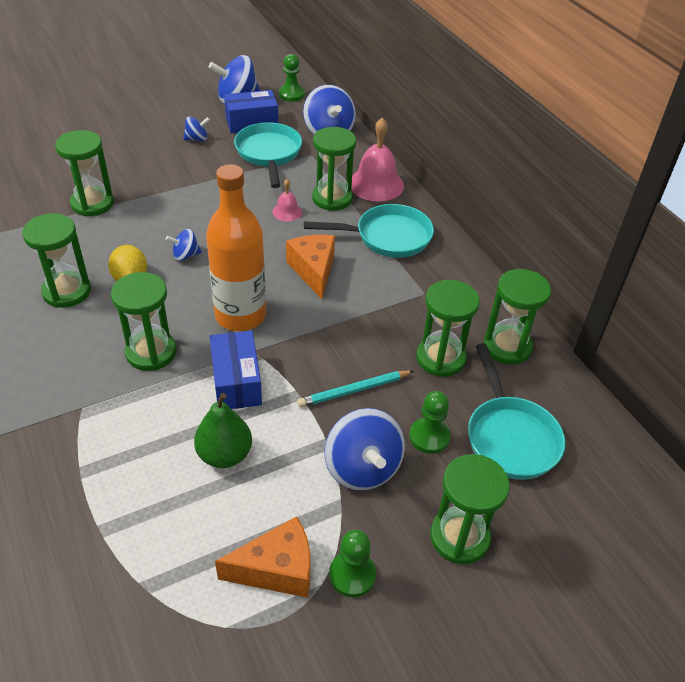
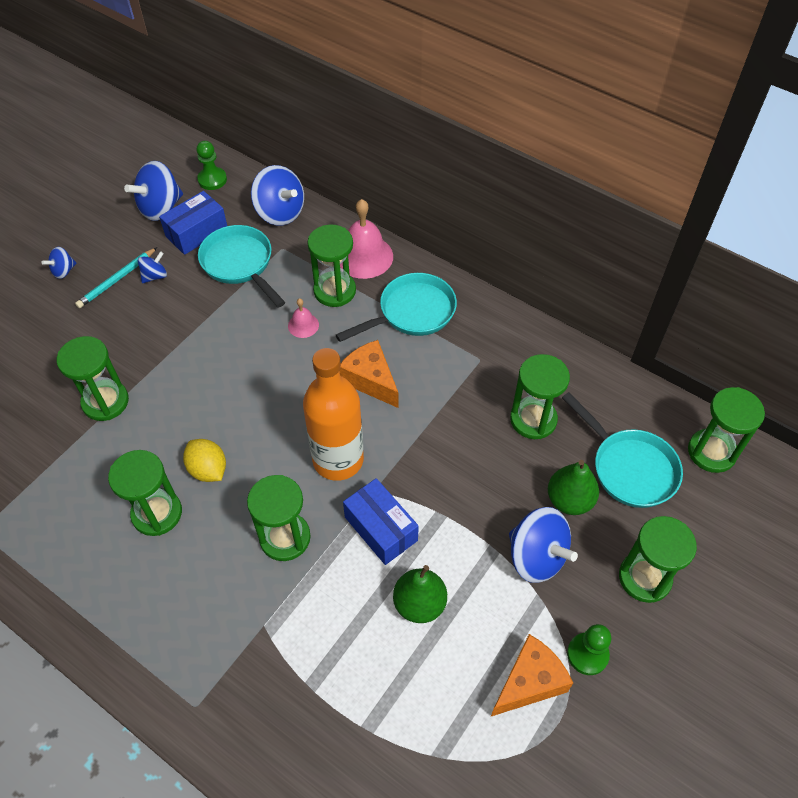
camera: 25 degrees left, 10 degrees up
blue spinning top [166,229,202,261] -> blue spinning top moved to [42,247,77,279]
turquoise pencil [297,370,414,408] -> turquoise pencil moved to [75,247,157,308]
green pawn [409,391,450,454] -> green pear [548,460,599,515]
green hourglass [483,269,551,364] -> green hourglass moved to [688,387,765,473]

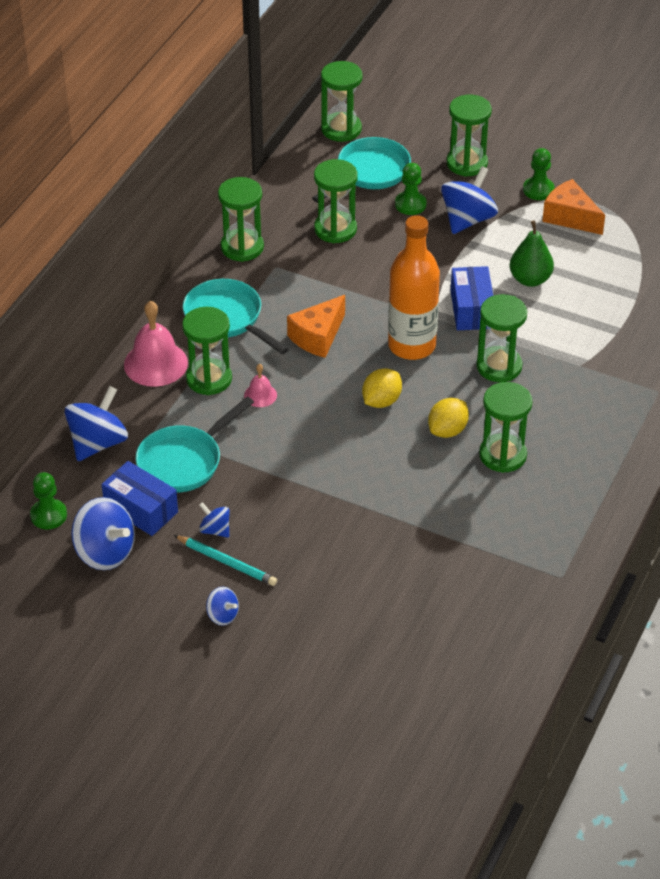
camera: 100 degrees left, 10 degrees down
green hourglass [57,336,129,421] -> green hourglass moved to [218,177,264,262]
blue box [343,478,419,565] -> blue box turned 45 degrees counterclockwise [451,266,493,330]
green pear [548,460,599,515] -> green pawn [395,163,427,215]
none -> yellow lemon [362,368,402,408]

